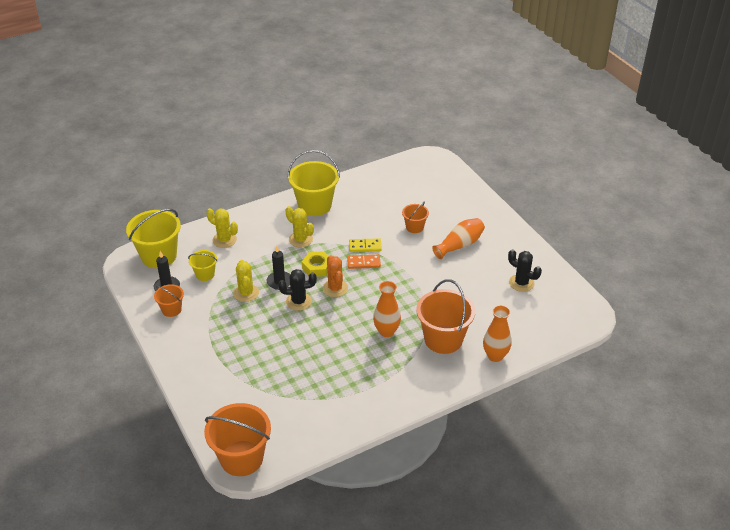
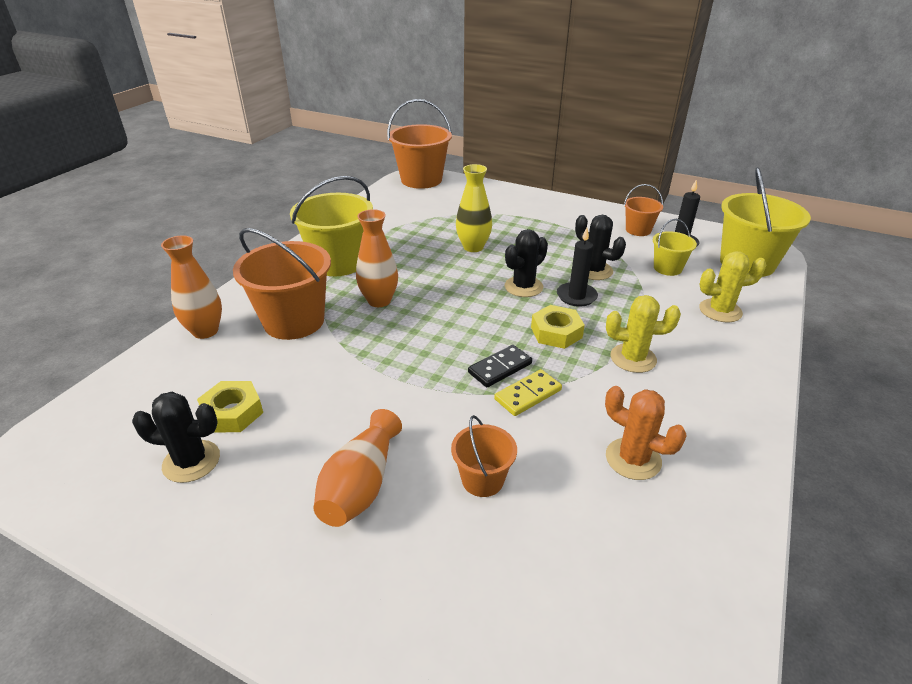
camera: 145 degrees right, 5 degrees down
yellow cactus [233,260,259,302] -> black cactus [575,215,626,280]
yellow bucket [287,150,340,216] -> yellow bucket moved to [290,176,373,276]
orange cactus [323,255,348,297] -> orange cactus moved to [605,386,687,480]
orange domino [347,255,381,269] -> black domino [468,345,532,387]
none -> yellow nut [197,381,263,432]
none -> yellow vase [456,164,492,252]

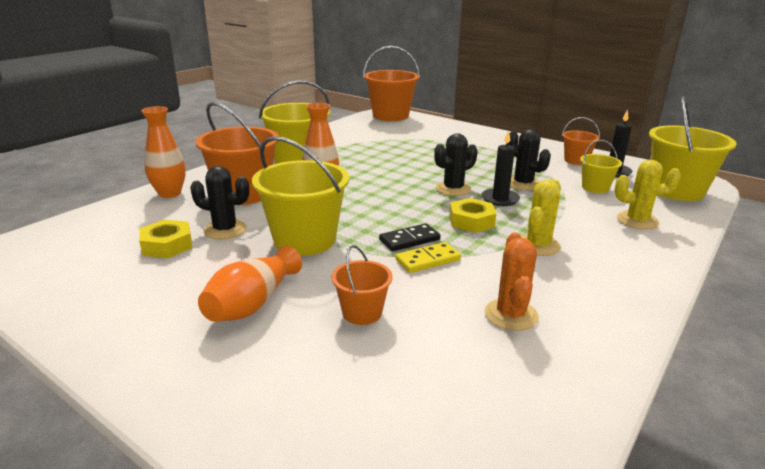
camera: 10 degrees right, 10 degrees down
black cactus [132,392,220,483] -> black cactus moved to [190,166,249,239]
yellow vase [456,164,492,252] -> none
orange cactus [605,386,687,480] -> orange cactus turned 45 degrees clockwise [485,232,539,331]
yellow cactus [606,295,681,373] -> yellow cactus turned 75 degrees counterclockwise [521,179,561,256]
none -> yellow bucket [252,136,349,256]

